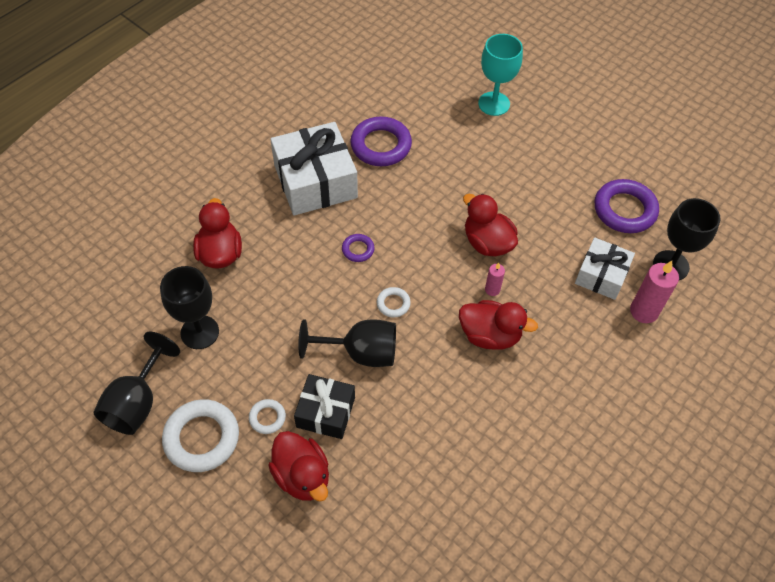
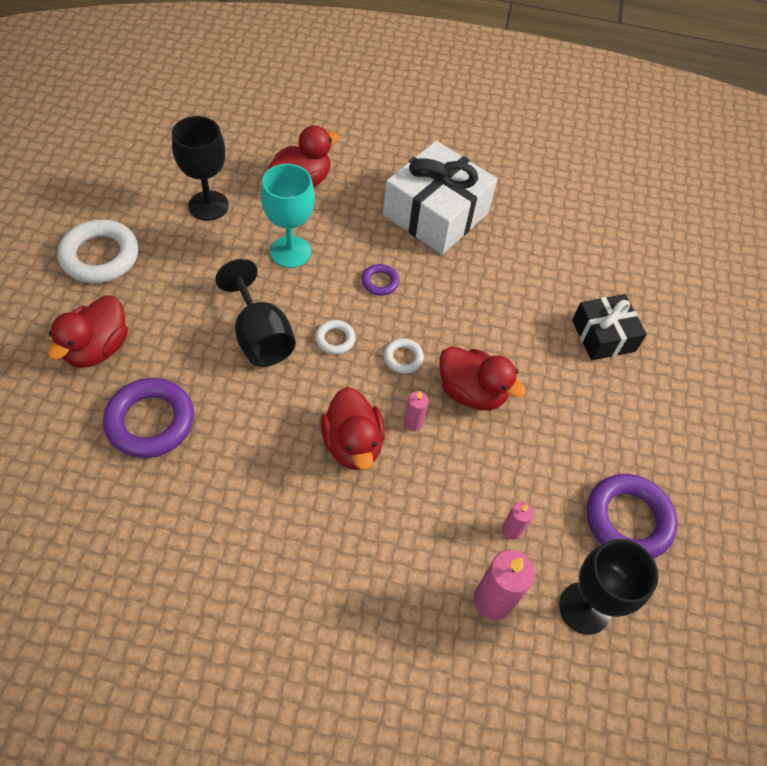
camera: 55 degrees right, 0 degrees up
black goblet [93,332,180,435] -> none
white ring [249,399,286,434] -> white ring moved to [384,339,424,374]
black gift [294,374,355,439] -> black gift moved to [572,294,647,360]
purple ring [350,116,412,166] -> purple ring moved to [103,378,194,458]
red duck [463,194,518,256] -> red duck turned 105 degrees clockwise [439,346,526,410]
turquoise goblet [478,34,523,116] -> turquoise goblet moved to [261,164,315,268]
white gift [575,237,635,300] -> pink candle [502,502,534,540]

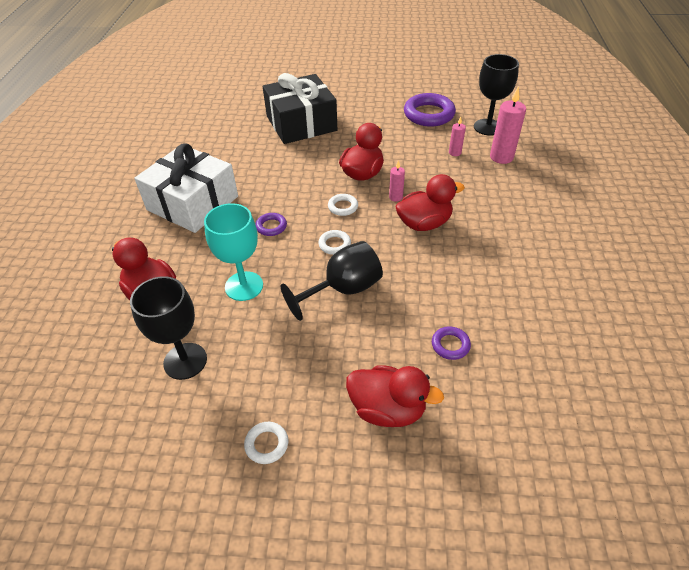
camera: 90 degrees left, 10 degrees down
white ring [57,219,139,283] -> white ring [244,422,288,464], size x0.49
purple ring [103,378,194,458] -> purple ring [432,327,471,360], size x0.49
black gift [572,294,647,360] -> black gift [263,73,337,144], size x1.68

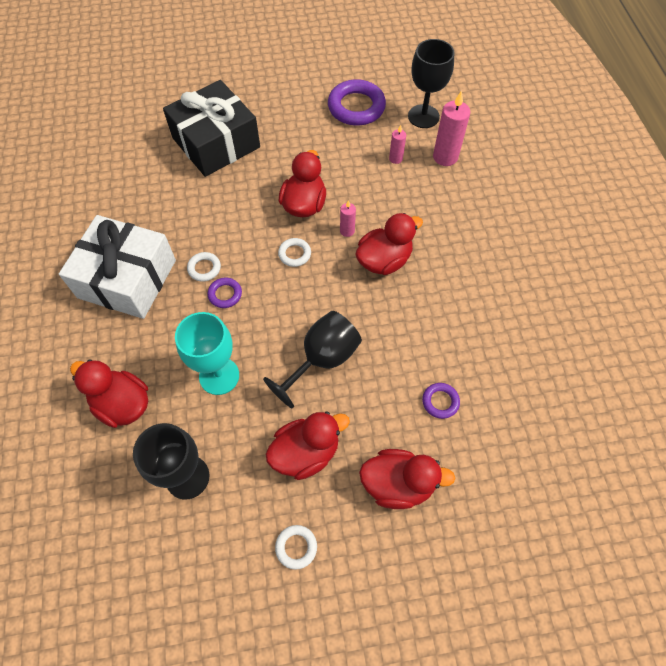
camera: 15 degrees left, 15 degrees up
white ring [318,230,351,255] -> white ring moved to [187,252,221,282]
none -> red duck [266,412,350,480]

